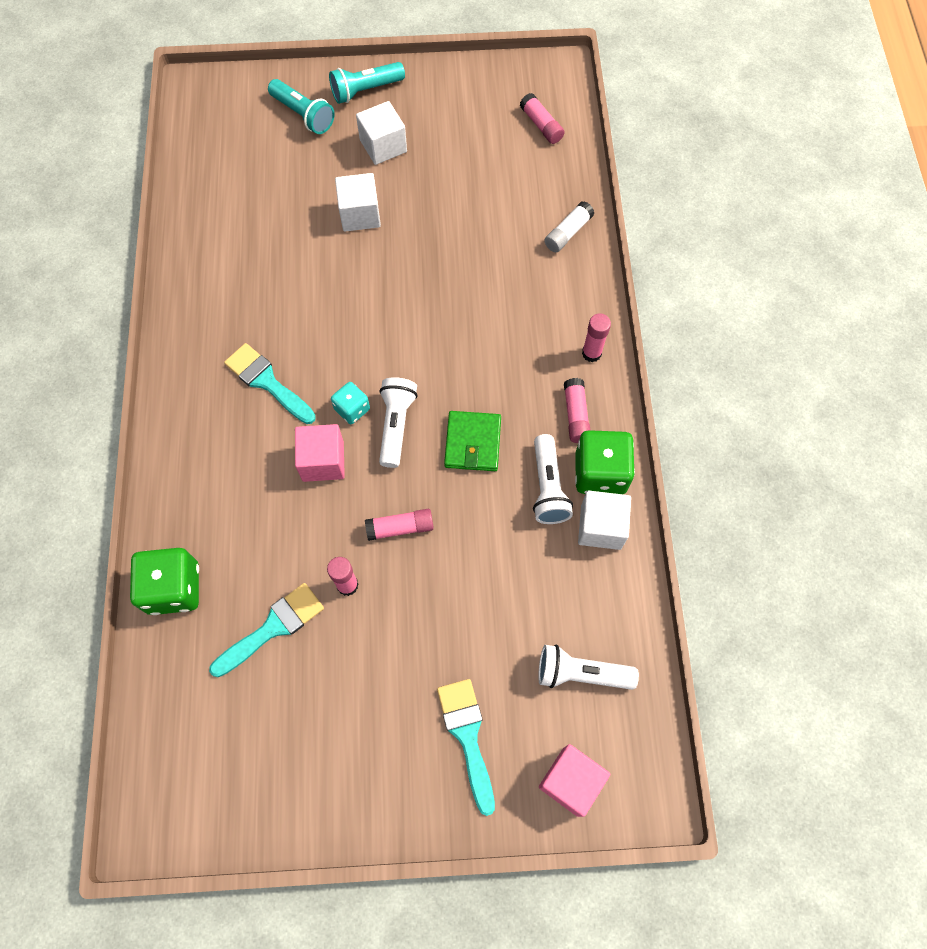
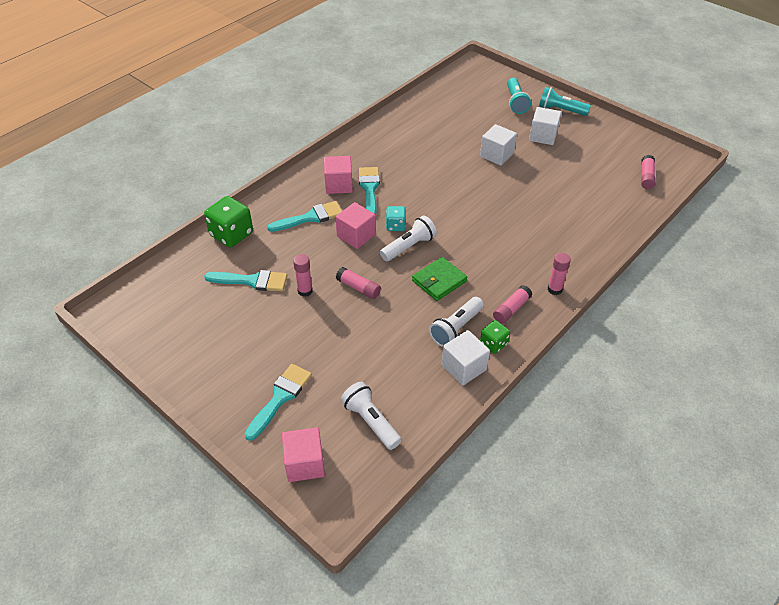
camera: 45 degrees right, 20 degrees down
white glue stick [544,201,594,252] -> none
green dice [575,430,635,494] -> green dice [480,320,510,354], size x0.57
none -> turquoise brush [267,201,342,232]
none -> pink cube [324,156,353,194]

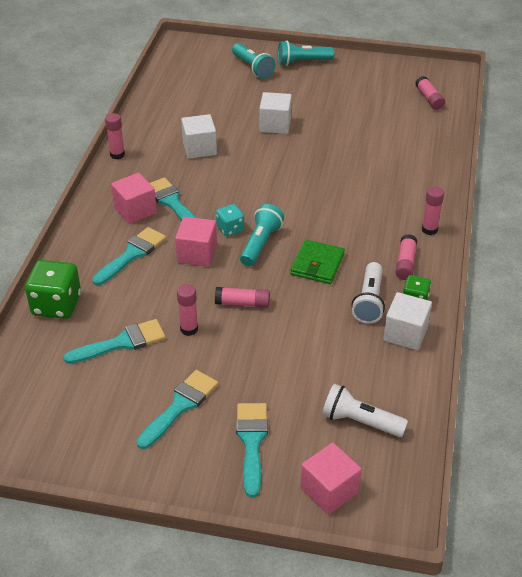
camera: 30 degrees left, 5 degrees down
white flashlight [380,215,437,261] -> turquoise flashlight [240,204,284,266]
white cube [529,107,561,145] -> white cube moved to [181,114,217,159]
none -> pink glue stick [105,113,125,159]
none -> turquoise brush [137,370,218,449]

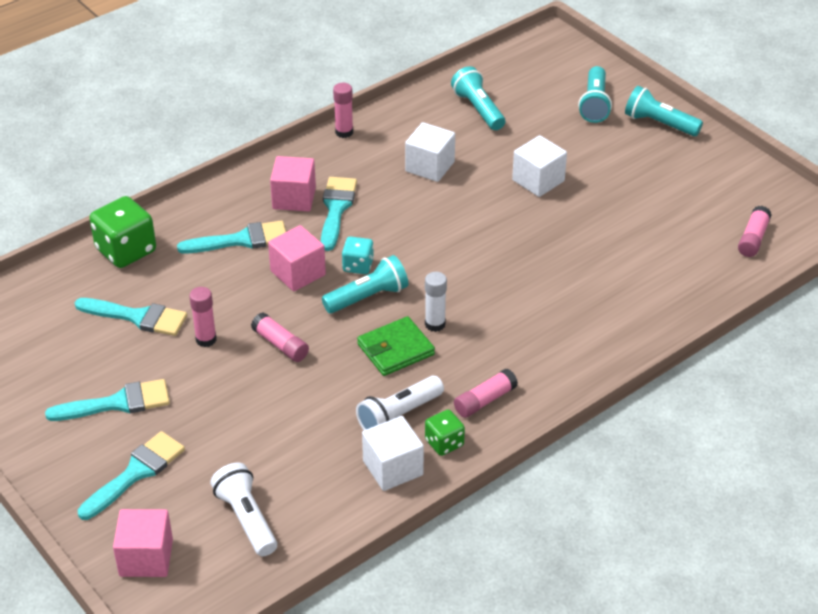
camera: 40 degrees right, 0 degrees up
pink glue stick [422,186,444,235] -> none
none -> white glue stick [425,272,447,332]
none -> turquoise flashlight [451,66,505,130]

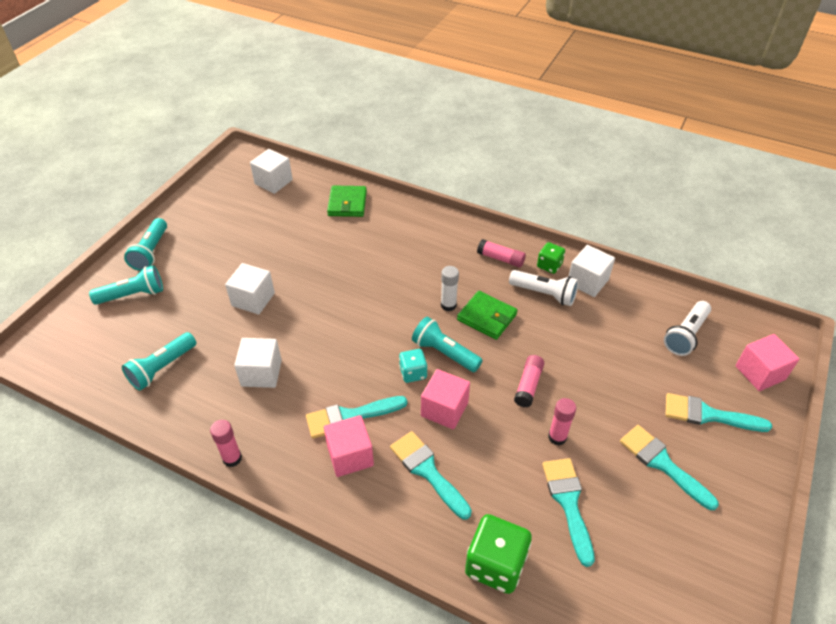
camera: 115 degrees left, 5 degrees up
pink glue stick [738,206,772,257] -> white cube [250,149,293,194]
none -> green wallet [327,186,367,217]

